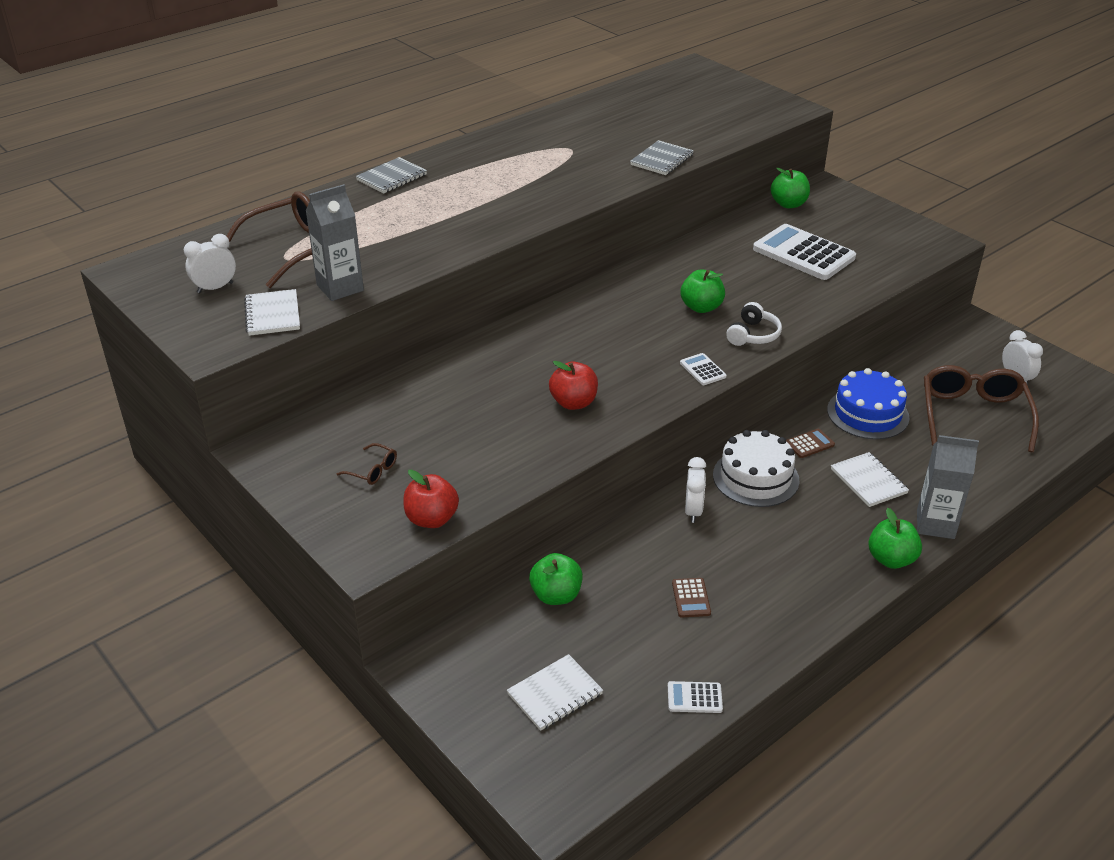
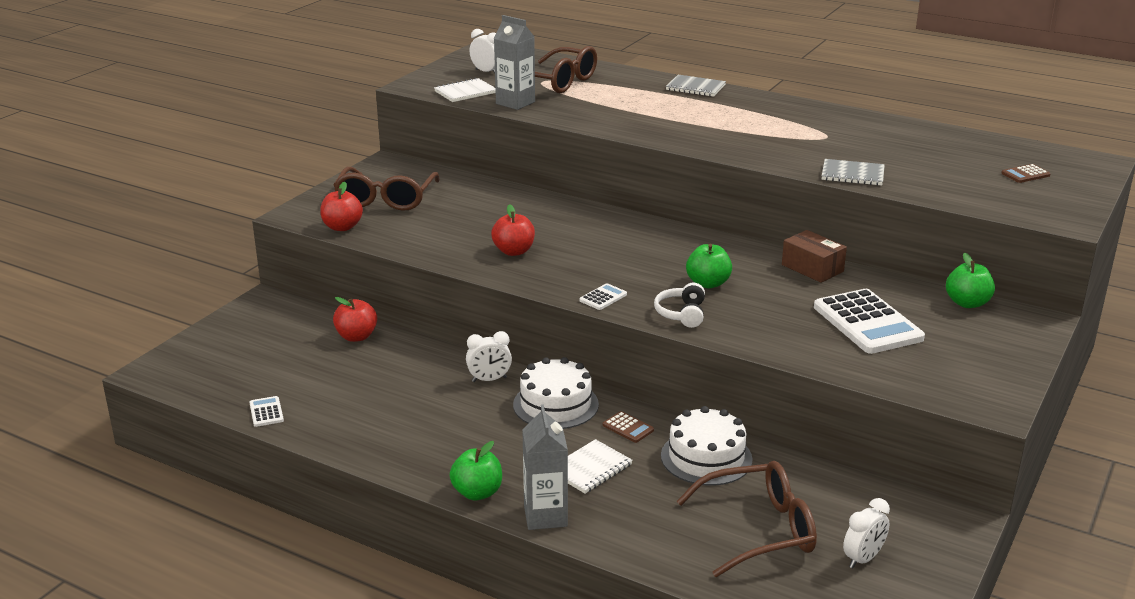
camera: 70 degrees right, 10 degrees down
brown glasses [337,443,397,485] -> brown glasses [334,167,440,211], size x2.39
white notebook [507,654,603,731] -> none
green apple [529,553,583,605] -> red apple [333,297,377,342]
brown calculator [672,578,711,618] -> brown calculator moved to [1001,164,1050,183]
white headphones [726,302,782,346] -> white headphones turned 90 degrees clockwise [654,282,705,328]
white calculator [753,224,856,280] -> white calculator turned 135 degrees clockwise [814,289,925,354]
blue cake [827,368,909,439] -> white cake [661,406,753,486]
none -> brown box [782,230,847,283]

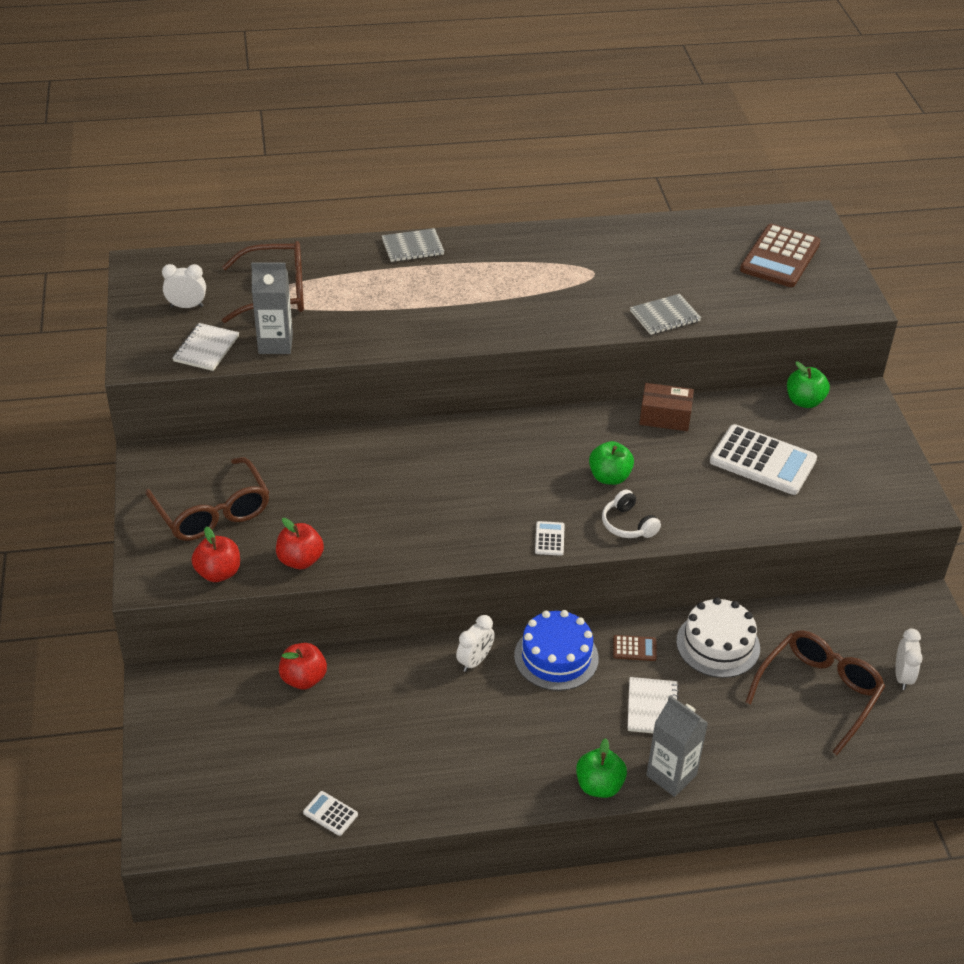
camera: 40 degrees left, 15 degrees up
red apple [491,204,535,256] -> red apple moved to [276,518,324,569]
white cake [513,357,599,429] -> blue cake [514,610,599,691]
brown calculator [1001,164,1050,183] -> brown calculator [740,224,821,287], size x2.29

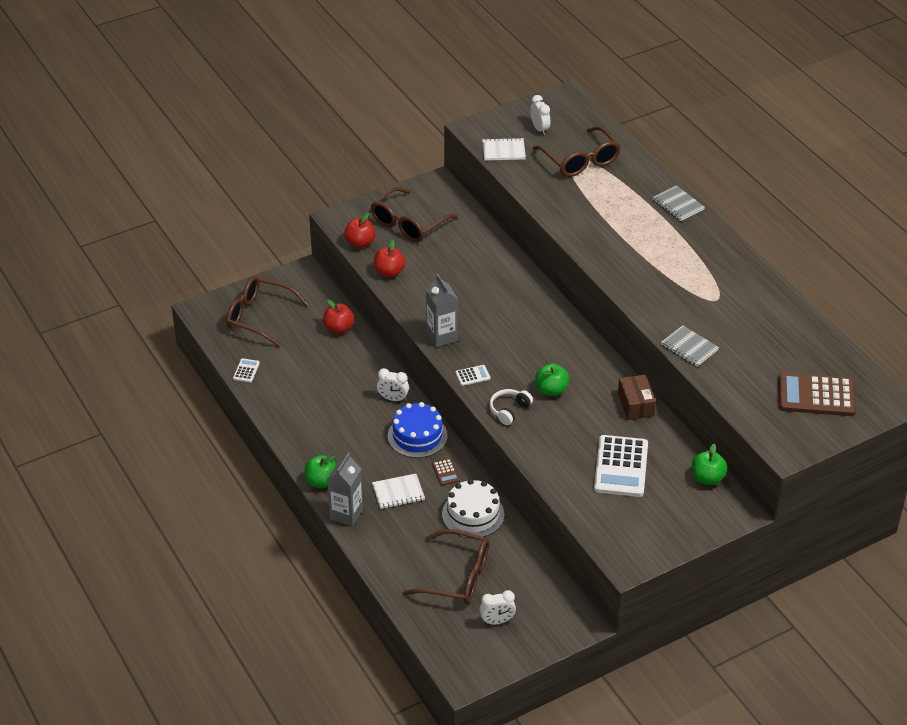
camera: 70 degrees right, 0 degrees up
grey carton [251,263,293,354] -> grey carton moved to [426,274,458,347]
none -> brown glasses [226,276,309,347]

